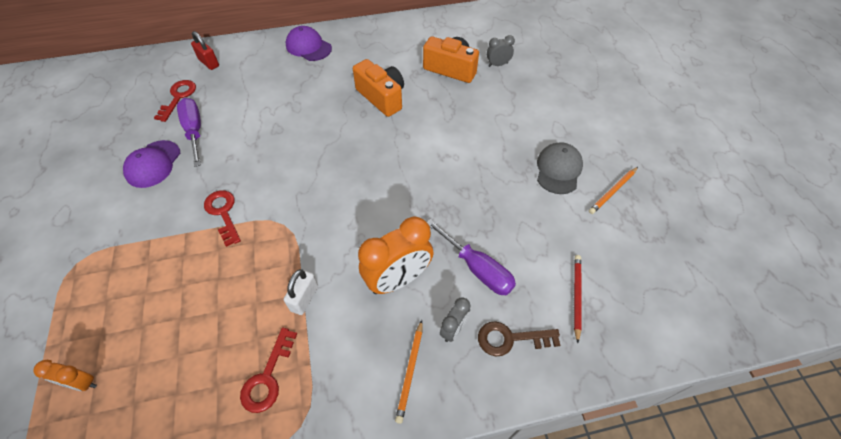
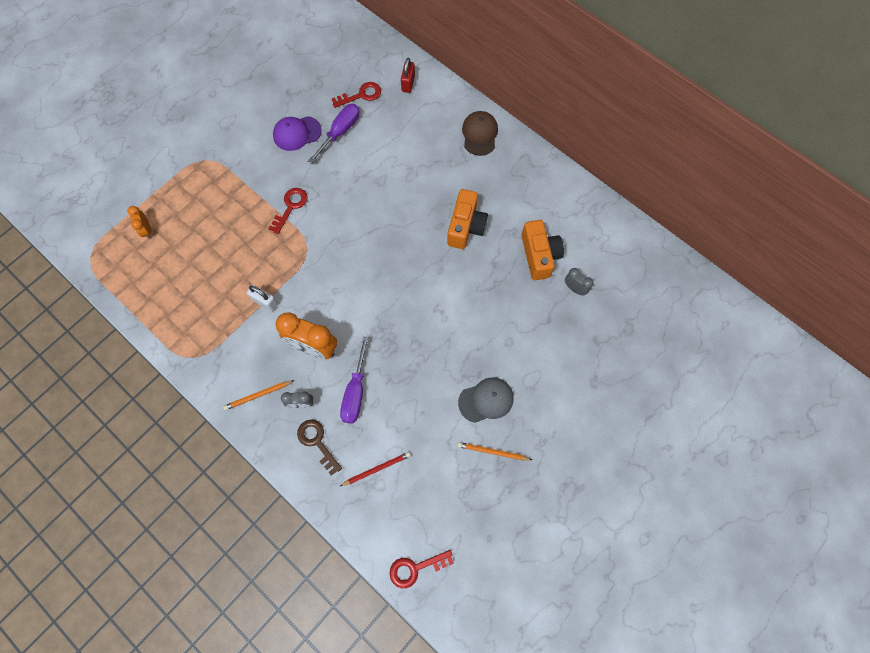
camera: 55 degrees right, 15 degrees up
red key [240,328,297,413] -> red key moved to [389,550,454,588]
white padlock [284,269,318,315] -> white padlock turned 45 degrees clockwise [247,285,278,312]
purple cap [286,26,332,61] -> brown cap [462,111,498,156]

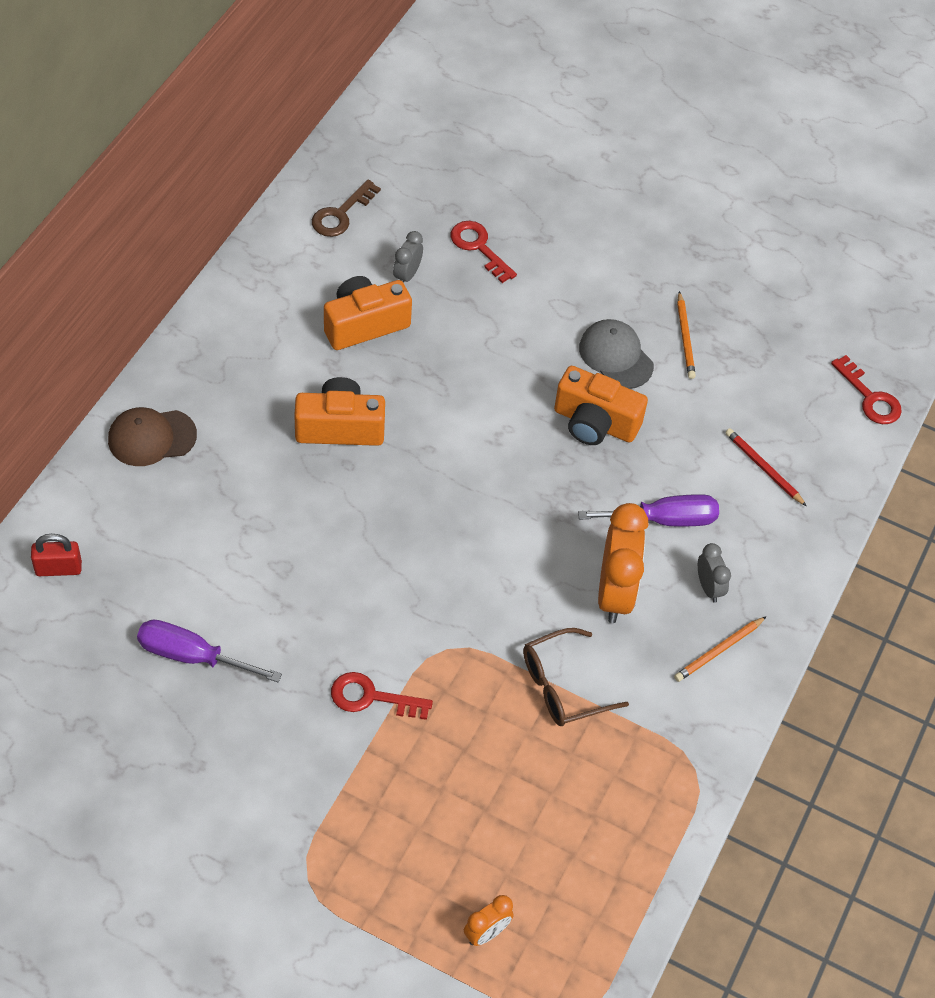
camera: 110 degrees left, 15 degrees down
orange pencil [223,380,294,410] -> orange pencil turned 90 degrees clockwise [674,616,767,682]
white padlock [247,285,278,312] -> brown glasses [523,628,629,726]
purple cap [273,116,322,151] -> none
brown key [297,419,342,476] -> brown key moved to [312,180,381,237]
red key [332,82,381,108] -> red key moved to [451,221,517,283]
none -> orange camera [554,366,648,445]

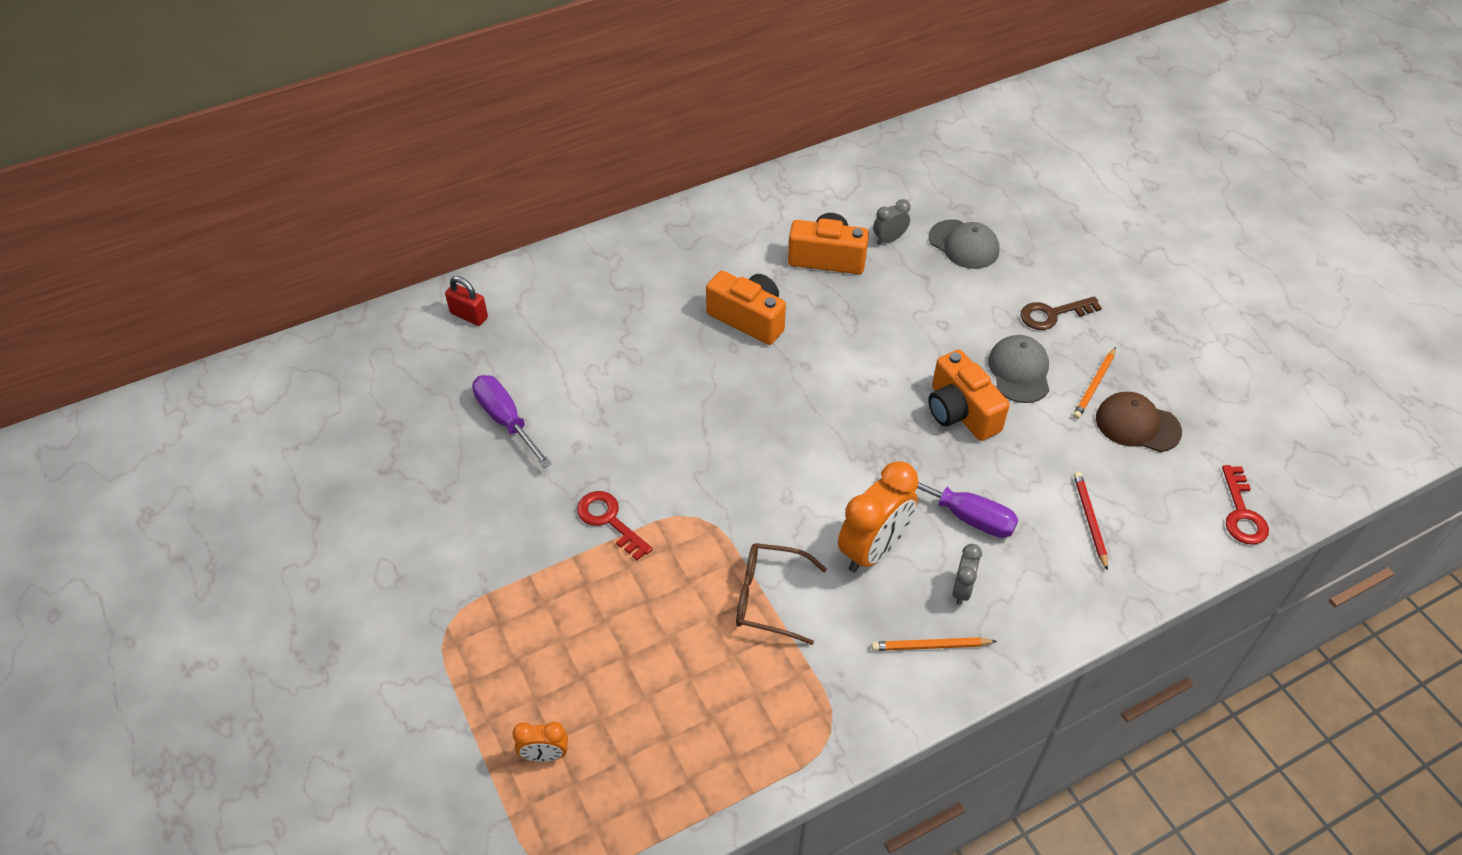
camera: 40 degrees right, 5 degrees down
brown cap [108,407,197,466] -> brown cap moved to [1096,392,1182,452]
brown key [312,180,381,237] -> brown key moved to [1021,296,1102,330]
red key [451,221,517,283] -> grey cap [929,219,999,269]

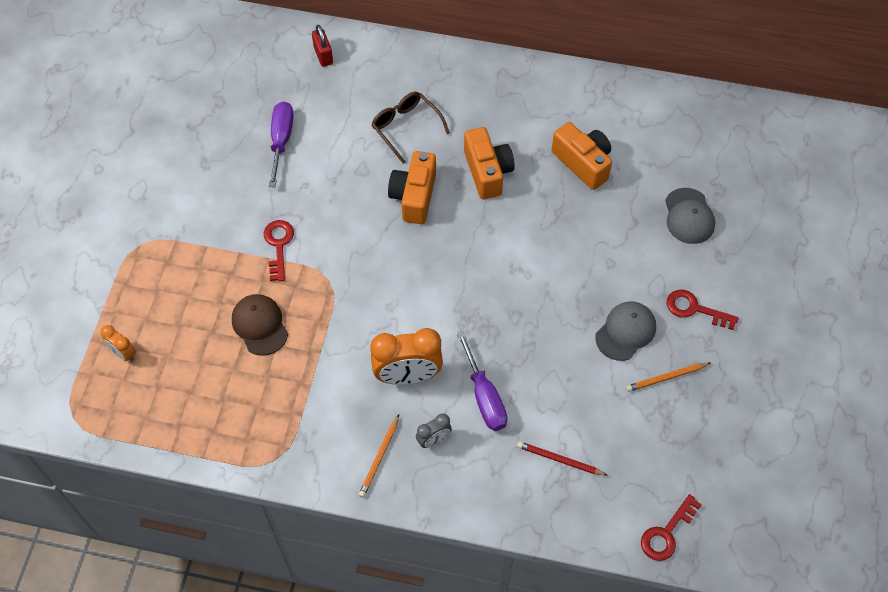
camera: 40 degrees right, 10 degrees up
brown glasses [736,543,827,645] -> brown glasses moved to [371,92,450,164]
orange pencil [871,637,997,651] -> orange pencil turned 105 degrees counterclockwise [359,414,399,498]
grey clock [873,199,910,245] -> none
orange camera [928,349,1010,441] -> orange camera moved to [388,151,436,224]
brown key [1021,296,1102,330] -> red key [667,290,739,330]
red pencil [1074,472,1108,571] -> red pencil turned 105 degrees counterclockwise [517,441,608,476]
brown cap [1096,392,1182,452] -> brown cap moved to [232,294,288,356]

